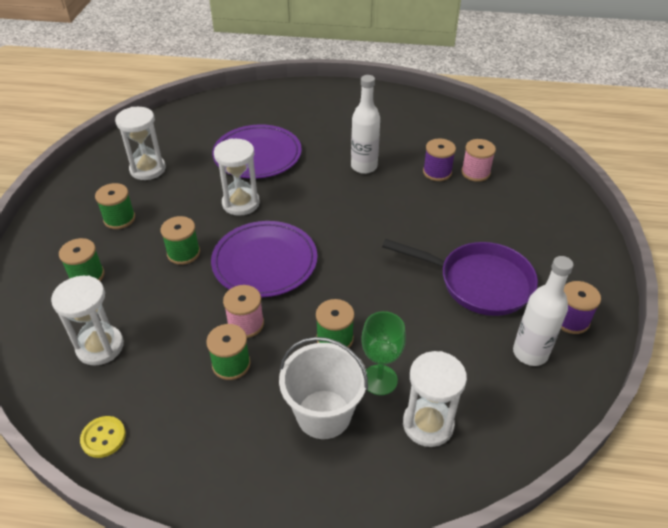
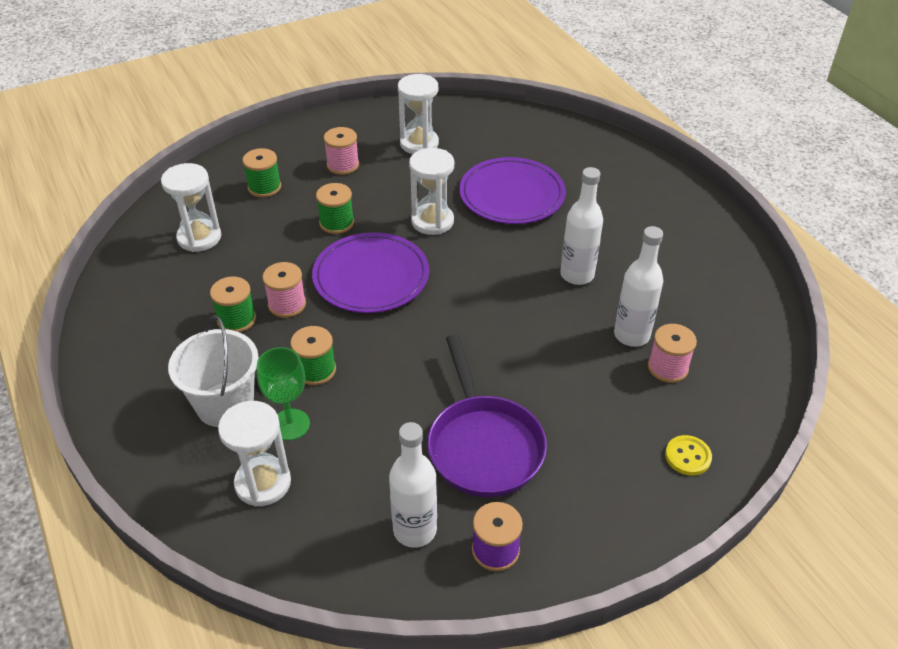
camera: 55 degrees right, 0 degrees up
yellow button [80,416,126,458] -> yellow button moved to [665,435,712,476]
green spool [95,183,135,229] -> pink spool [324,127,359,175]
purple spool [423,138,456,181] -> white bottle [614,226,663,347]

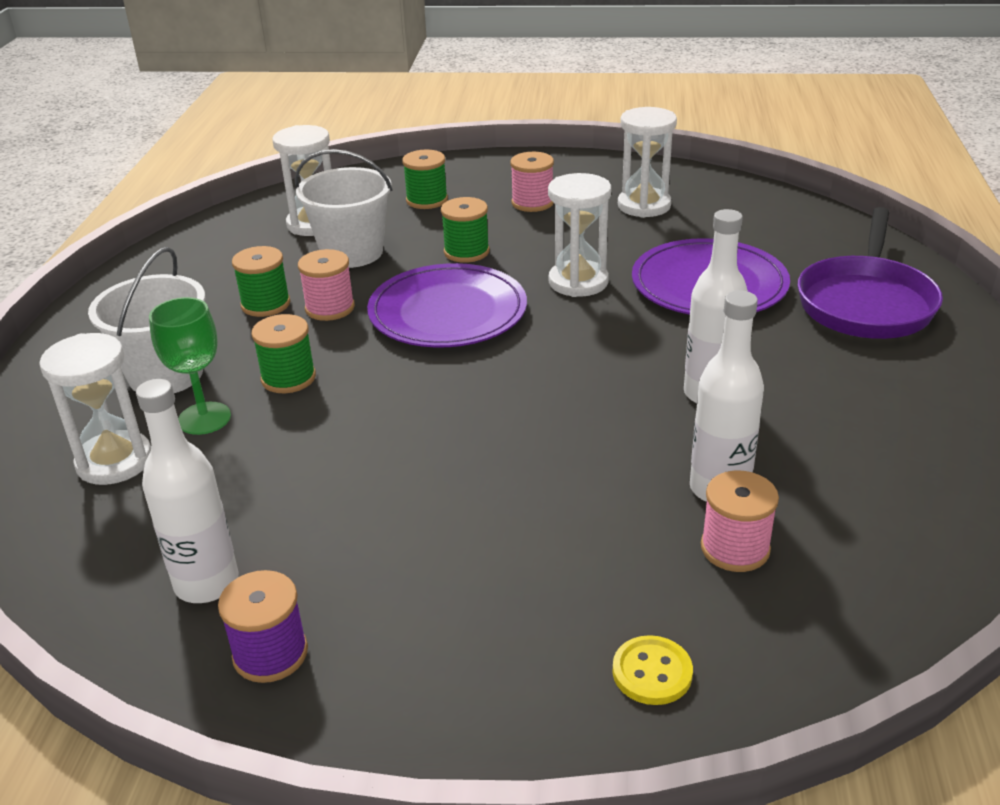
camera: 35 degrees right, 10 degrees down
purple pan [427,334,547,497] -> purple pan moved to [797,207,943,339]
none -> white bucket [295,149,393,268]

